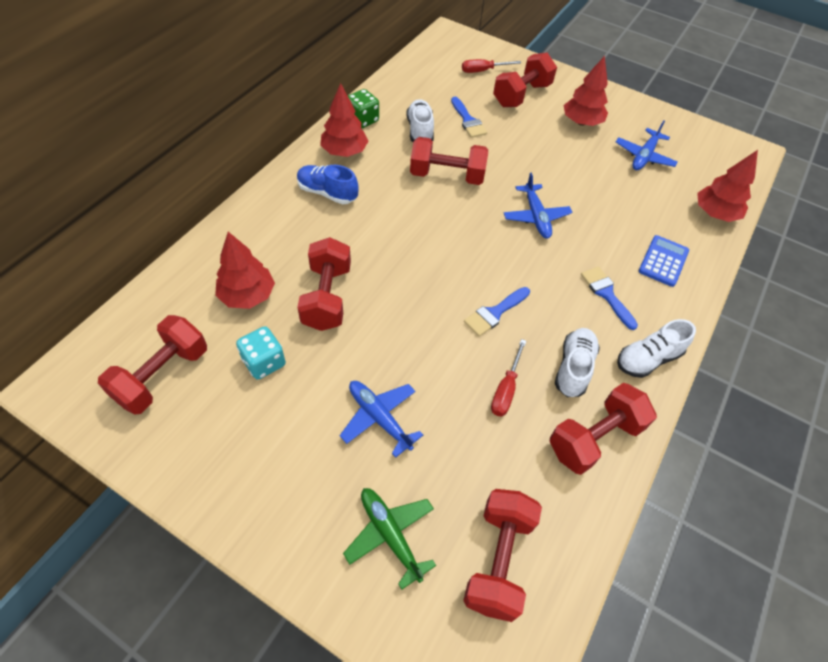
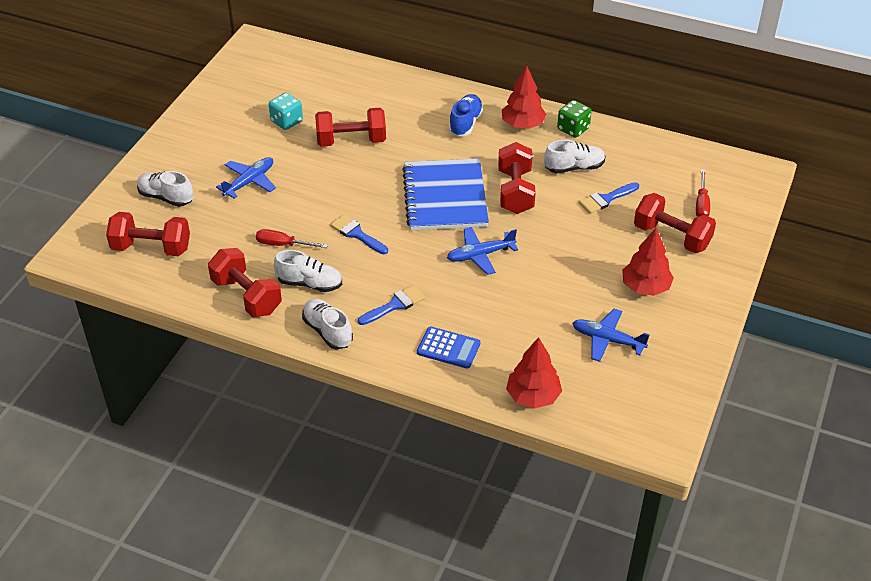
camera: 85 degrees right, 10 degrees down
red dumbbell [98,315,207,415] -> none
red tree [215,232,275,309] -> none
green plane [343,488,436,590] -> white shoe [137,171,193,207]
red screwdriver [462,59,521,73] -> red screwdriver turned 150 degrees counterclockwise [696,169,710,217]
none -> blue notebook [402,159,489,230]

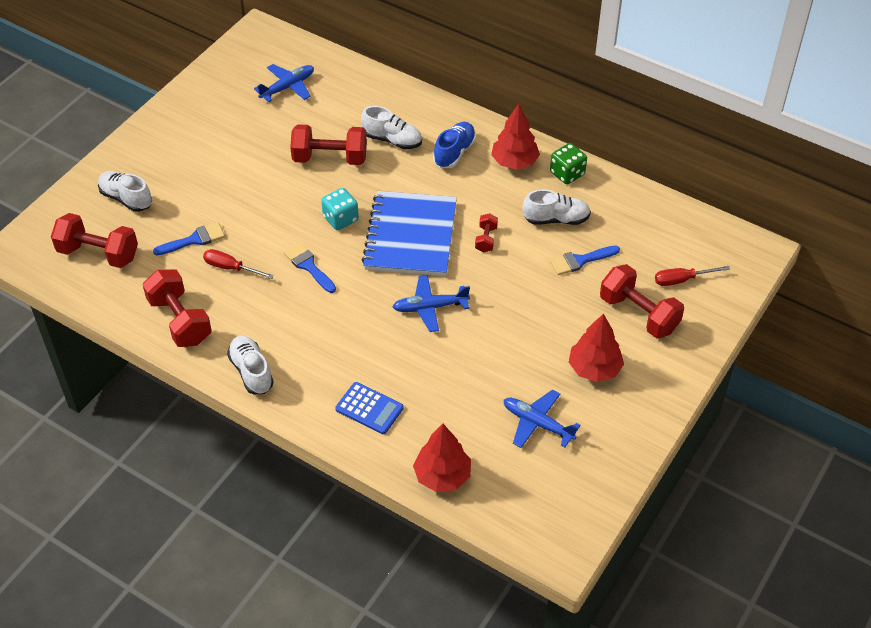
camera: 10 degrees right, 5 degrees up
blue plane [216,157,276,199] -> blue plane moved to [254,64,314,102]
turquoise dice [269,93,303,130] -> turquoise dice moved to [321,188,359,230]
white shoe [274,250,342,292] -> white shoe moved to [361,106,422,149]
blue brush [358,285,425,325] -> blue brush moved to [153,222,225,255]
red dumbbell [498,142,536,214] -> red dumbbell [475,213,498,253], size x0.50
red screwdriver [696,169,710,217] -> red screwdriver turned 60 degrees clockwise [655,266,730,286]

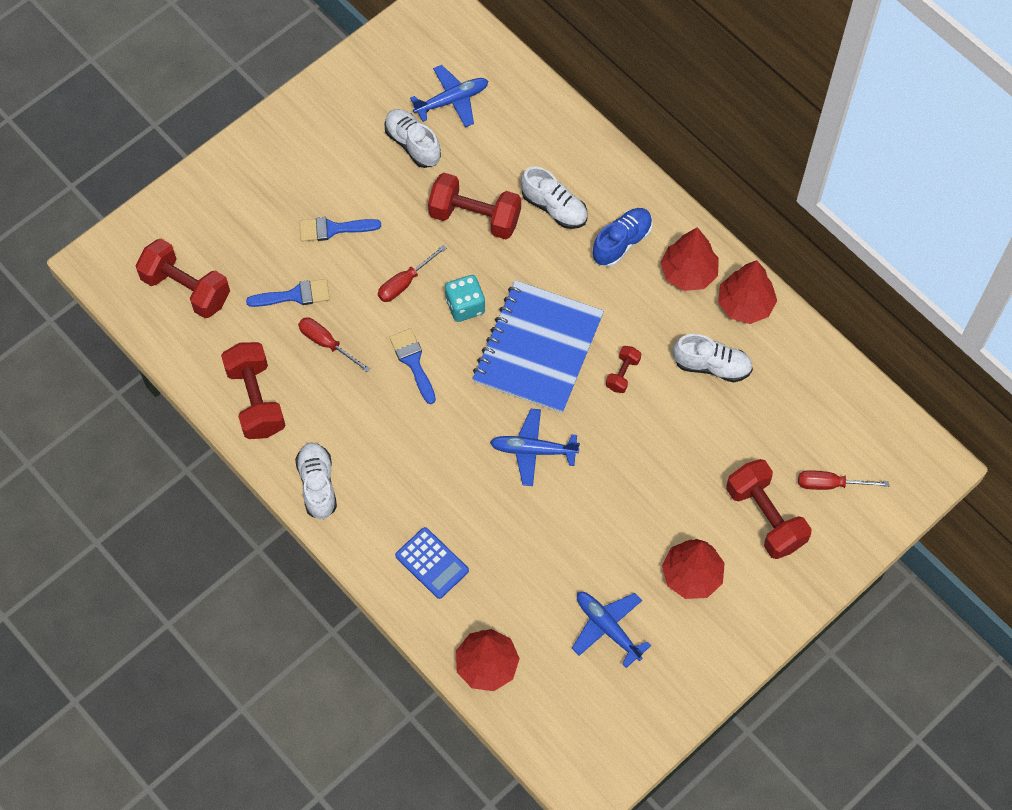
camera: 15 degrees right, 15 degrees up
white shoe [98,171,152,212] -> white shoe moved to [384,109,441,168]
green dice [550,143,587,184] -> red tree [718,260,777,324]
blue brush [550,245,620,275] -> blue brush moved to [299,217,381,242]
none -> red screwdriver [378,245,447,302]

